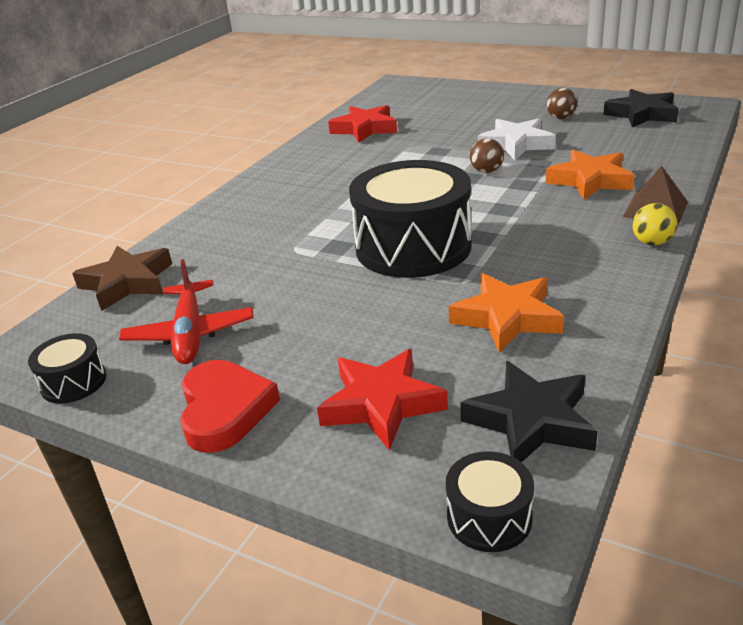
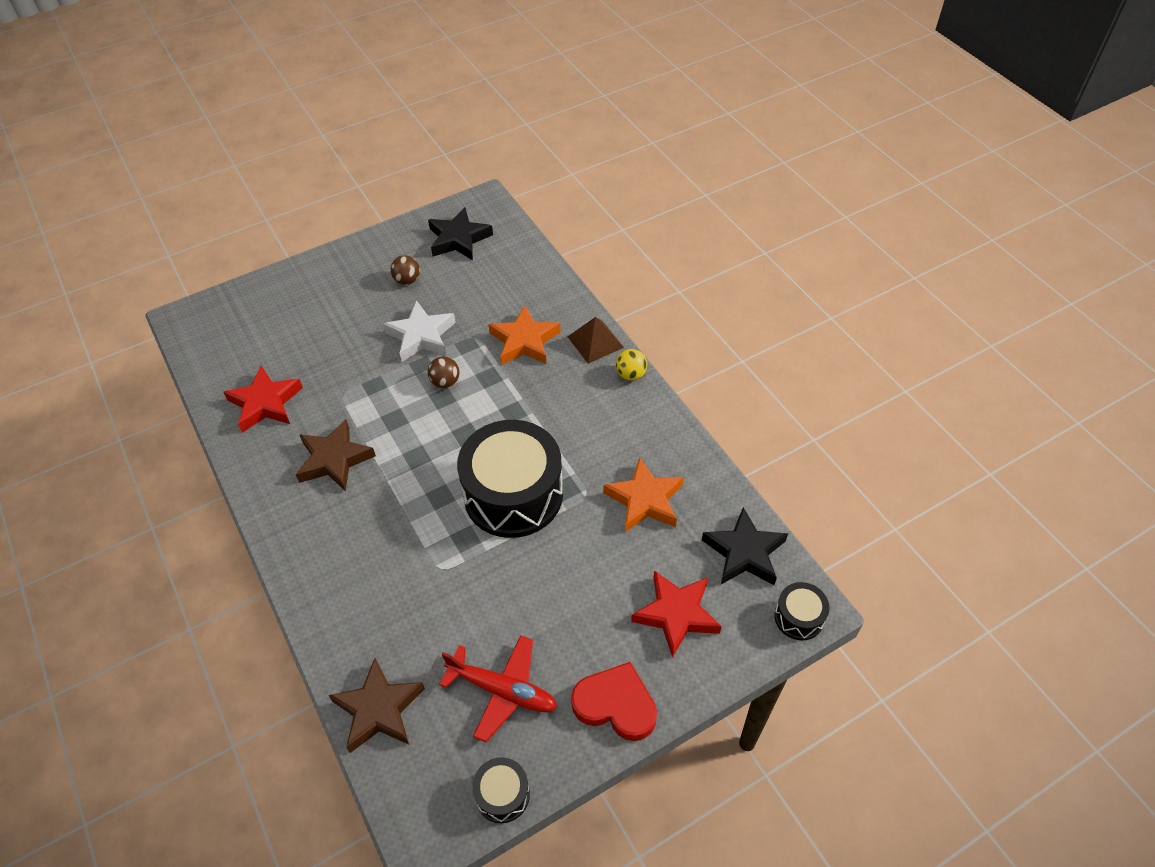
camera: 60 degrees left, 20 degrees up
none -> brown star [295,419,376,492]

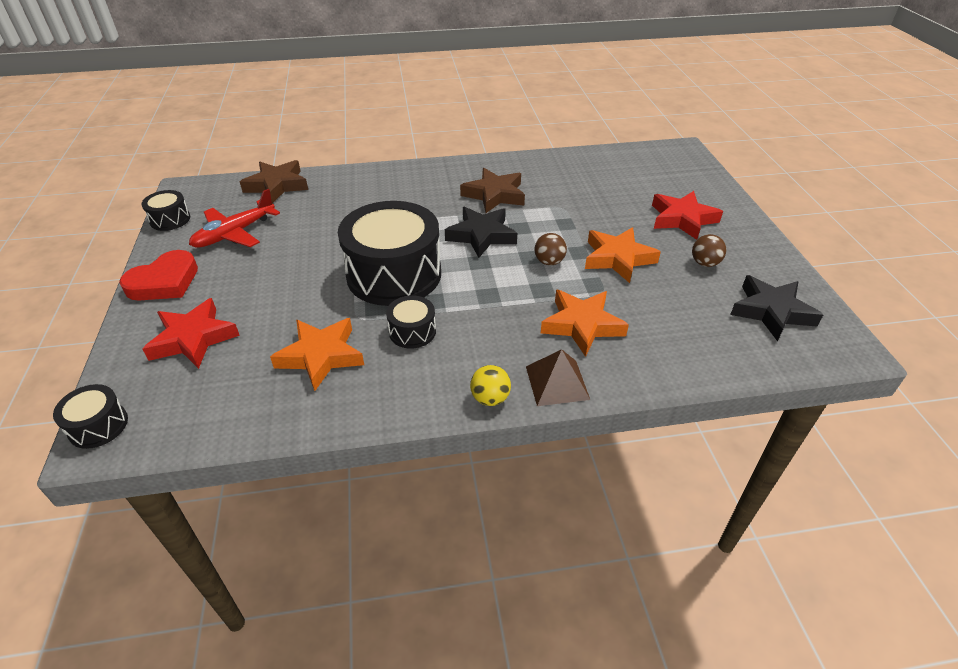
camera: 110 degrees right, 10 degrees down
red star [224,366,303,433] -> red star moved to [652,191,723,240]
white star [383,300,456,362] -> orange star [585,227,661,283]
black star [702,507,788,585] -> black star moved to [445,207,517,258]
none -> black drum [386,295,436,348]

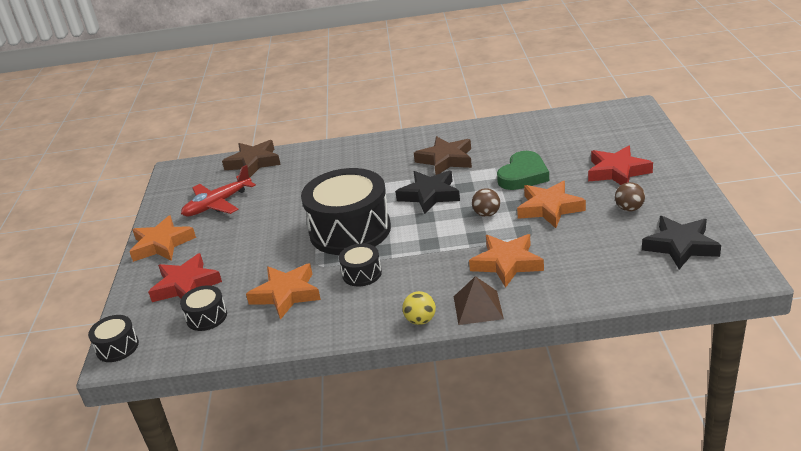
camera: 10 degrees right, 10 degrees down
red heart [119,250,198,301] -> orange star [129,215,196,262]
black drum [142,190,190,231] -> black drum moved to [180,285,227,331]
none -> green heart [497,151,549,190]

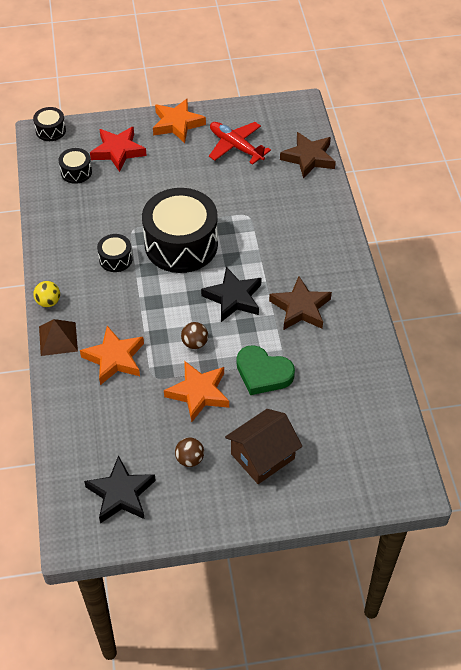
camera: 80 degrees right, 20 degrees up
orange star [246,264,321,320] -> none
red star [588,146,653,185] -> brown house [225,409,302,484]

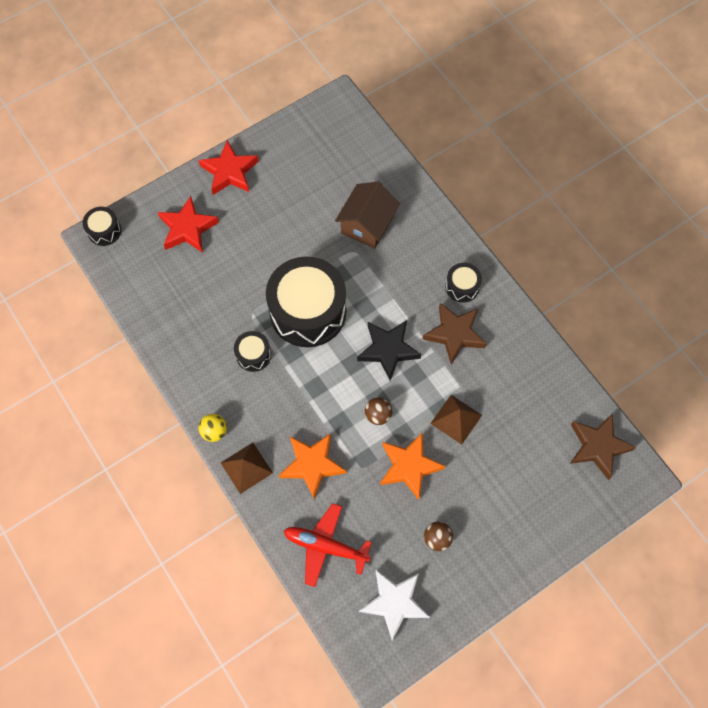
camera: 25 degrees left, 15 degrees up
black drum [59,148,92,184] -> black drum moved to [445,263,482,303]
black star [84,455,156,523] -> white star [359,570,430,641]
orange star [153,99,206,143] -> red star [199,140,259,195]
red plane [209,122,271,165] -> red plane moved to [284,503,372,587]
brown house [225,409,302,484] -> brown house moved to [335,182,400,249]
green heart [237,345,295,395] -> brown pyramid [430,395,482,445]
brown star [280,132,336,179] -> brown star moved to [570,414,636,480]

